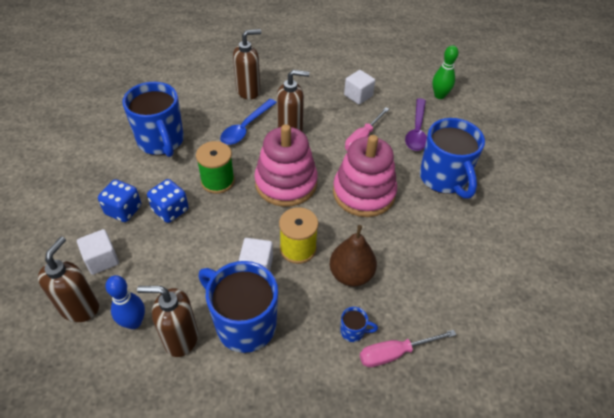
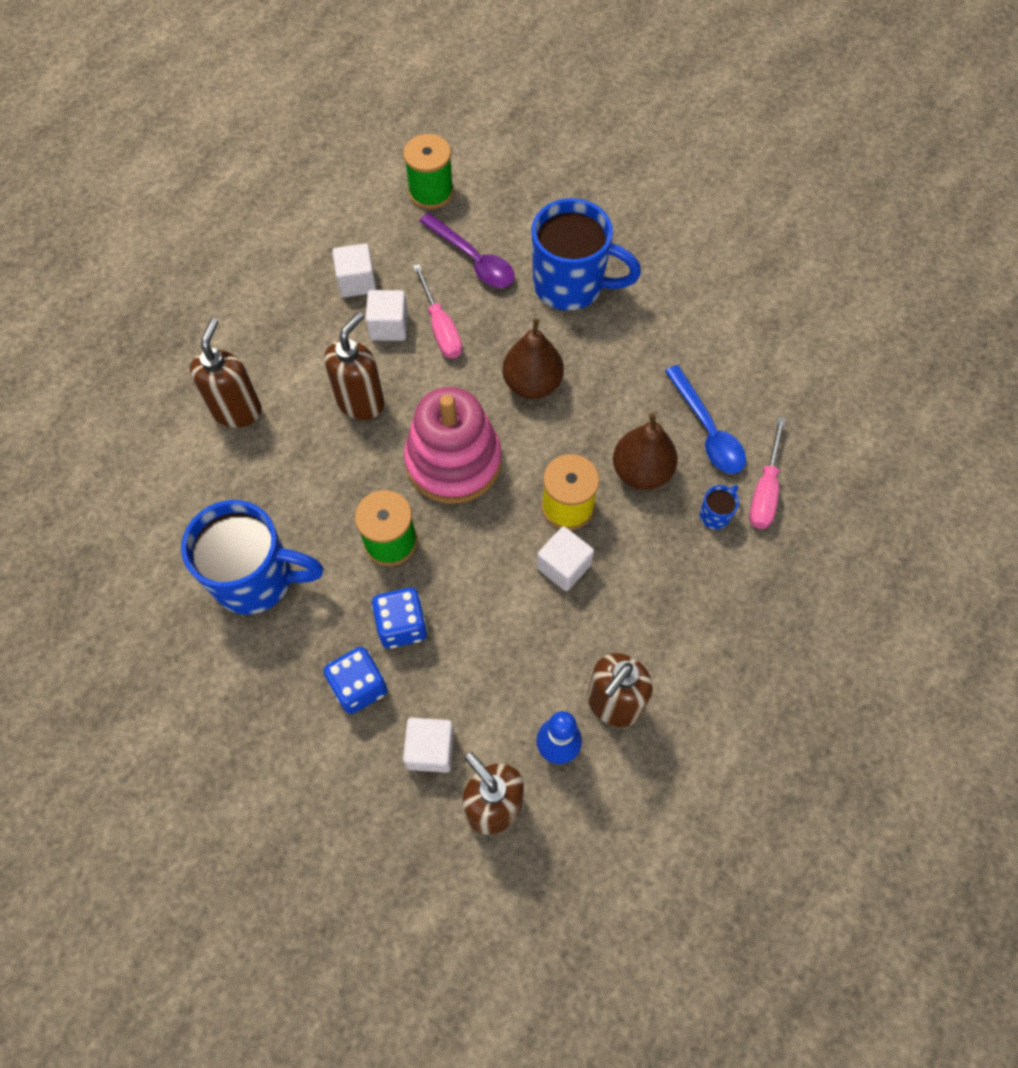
camera: 55 degrees left, 15 degrees up
blue mug [198,261,278,353] -> none
blue spoon [220,99,277,145] -> blue spoon moved to [665,365,746,474]
pink stacking toy [333,135,397,217] -> brown pear [502,318,564,399]
green bowling pin [432,45,459,99] -> green spool [403,134,454,209]
none -> white cube [366,290,408,341]

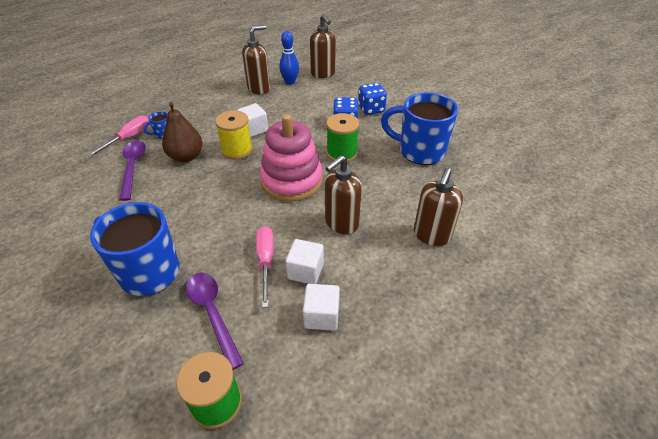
camera: 165 degrees left, 20 degrees down
white cube [403,717,454,773] -> none
brown pear [502,318,564,399] -> none
blue spoon [665,365,746,474] -> purple spoon [119,141,146,201]

